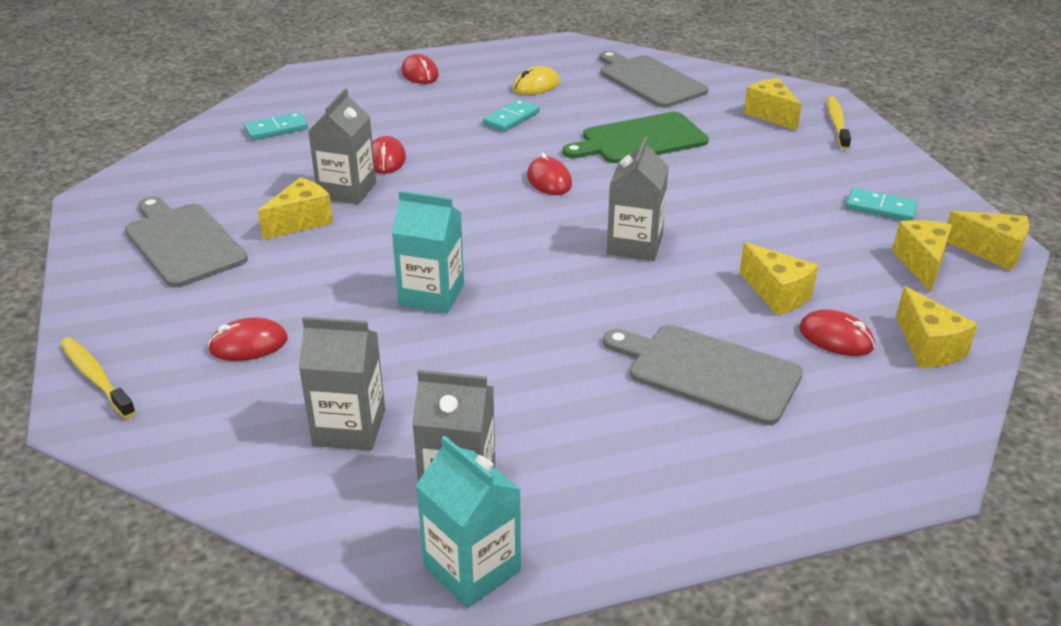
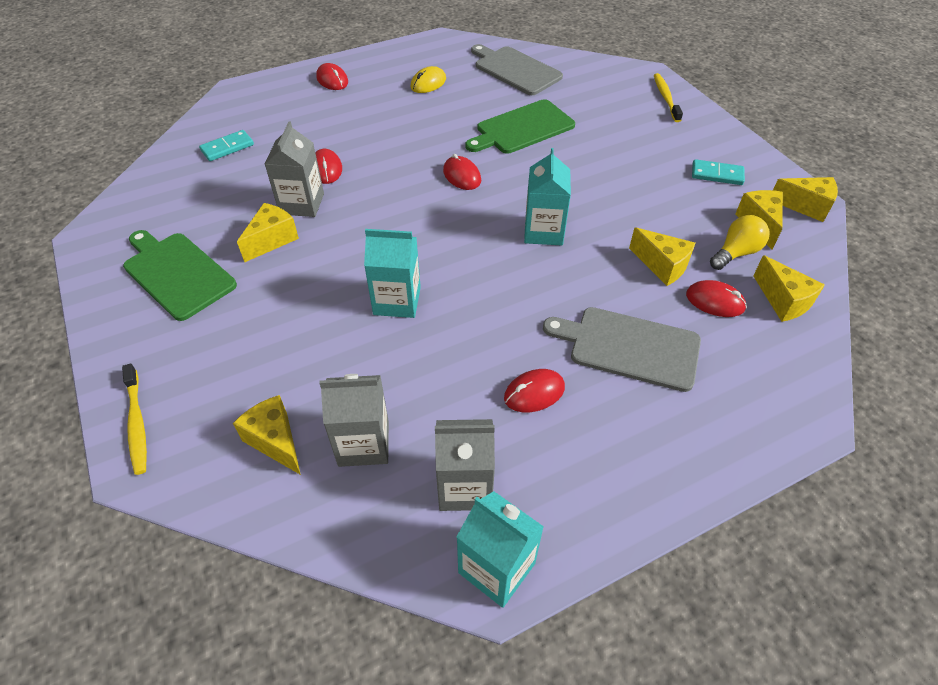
camera: 10 degrees left, 15 degrees up
yellow toothbrush [60,337,136,419] -> yellow toothbrush turned 150 degrees counterclockwise [122,364,147,475]
grey cutting board [125,196,248,288] -> green cutting board [123,230,237,321]
red mouse [208,318,288,361] -> red mouse moved to [504,369,565,413]
turquoise domino [483,99,540,132] -> none
grey carton [607,137,669,261] -> turquoise carton [524,148,571,245]
yellow cheese [744,78,802,131] -> yellow cheese moved to [233,395,301,475]
none -> yellow light bulb [710,215,770,270]

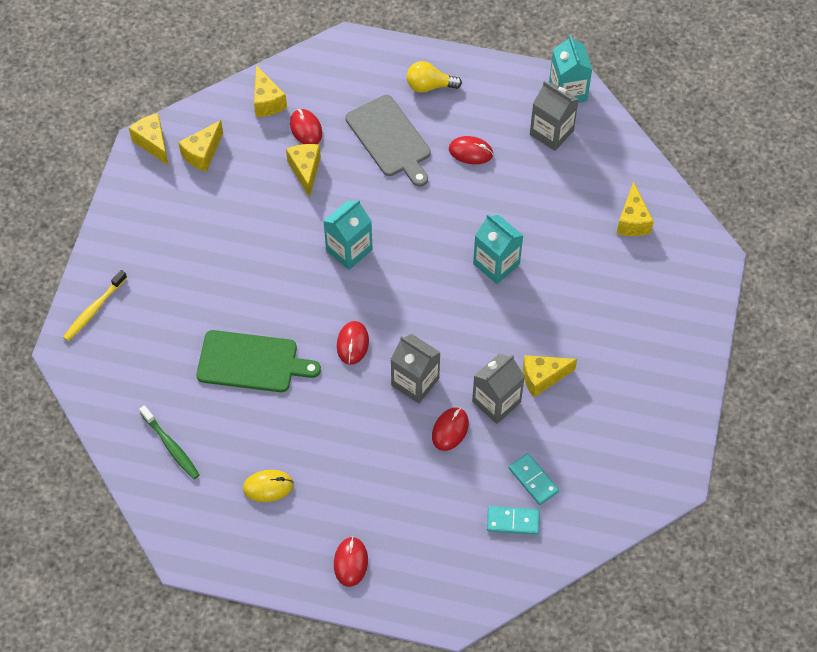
camera: 140 degrees left, 10 degrees up
yellow toothbrush [122,364,147,475] -> none
green cutting board [123,230,237,321] -> none
grey carton [319,374,389,467] -> grey carton moved to [391,334,441,403]
grey cutting board [471,44,563,95] -> green toothbrush [139,405,200,480]
turquoise domino [692,159,745,185] -> turquoise domino moved to [509,453,559,505]
yellow light bulb [710,215,770,270] -> yellow light bulb moved to [407,61,462,93]
yellow cheese [753,255,825,322] -> yellow cheese turned 150 degrees clockwise [254,65,287,117]

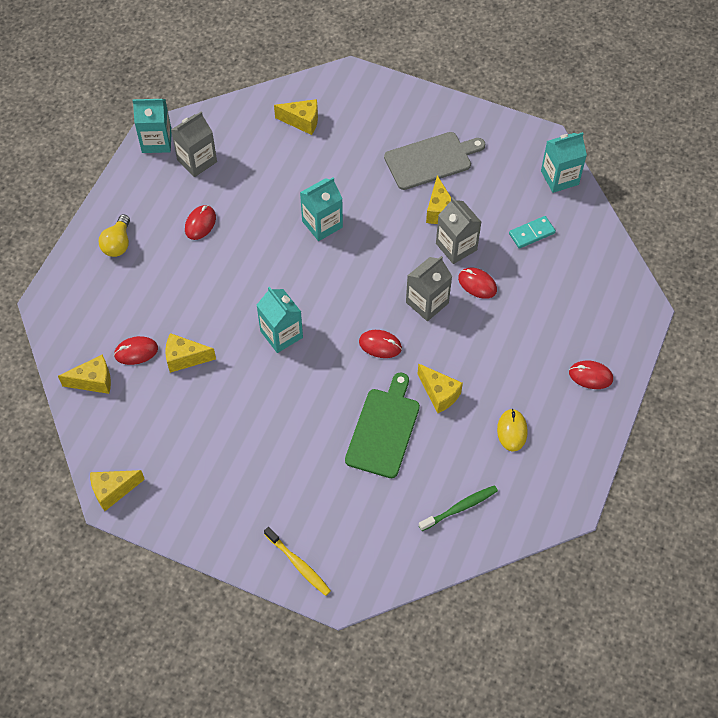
camera: 80 degrees left, 0 degrees up
yellow cheese [178,120,223,172] -> yellow cheese moved to [418,363,463,413]
grey cutting board [345,95,431,187] -> grey cutting board moved to [384,132,485,190]
turquoise domino [487,506,540,535] -> none
none -> turquoise carton [541,132,587,193]

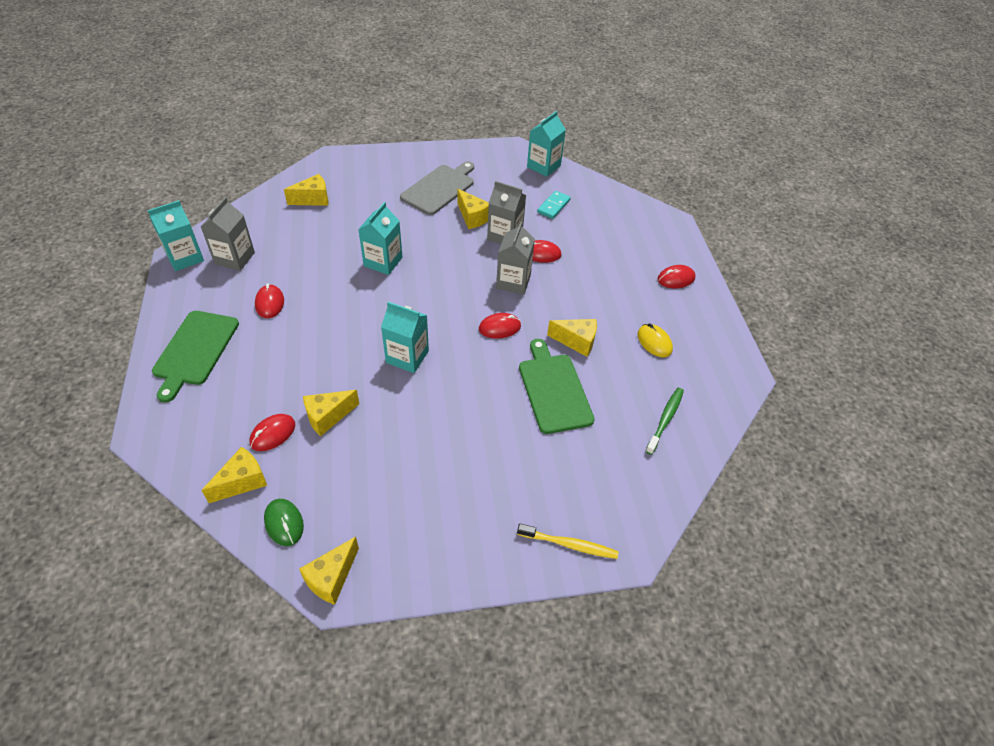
camera: 35 degrees left, 10 degrees down
yellow light bulb [99,214,130,257] -> green cutting board [152,311,239,403]
none -> green mouse [264,499,304,546]

